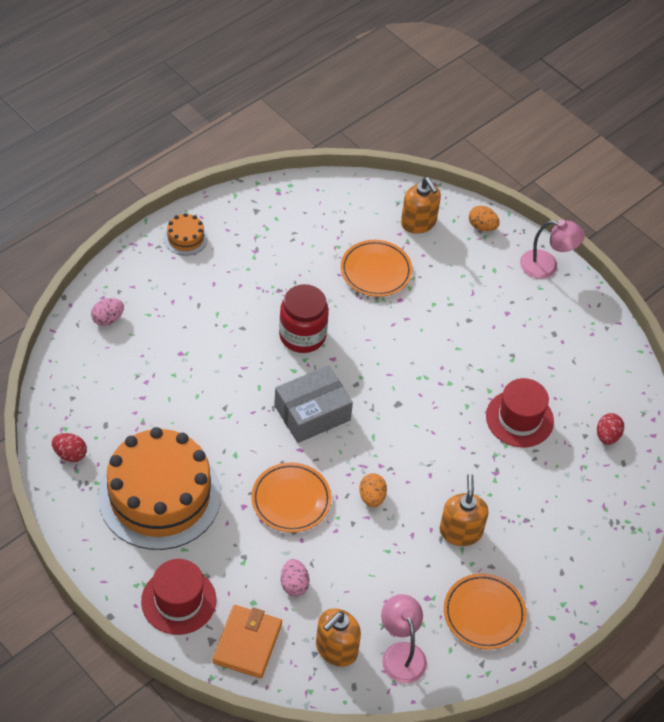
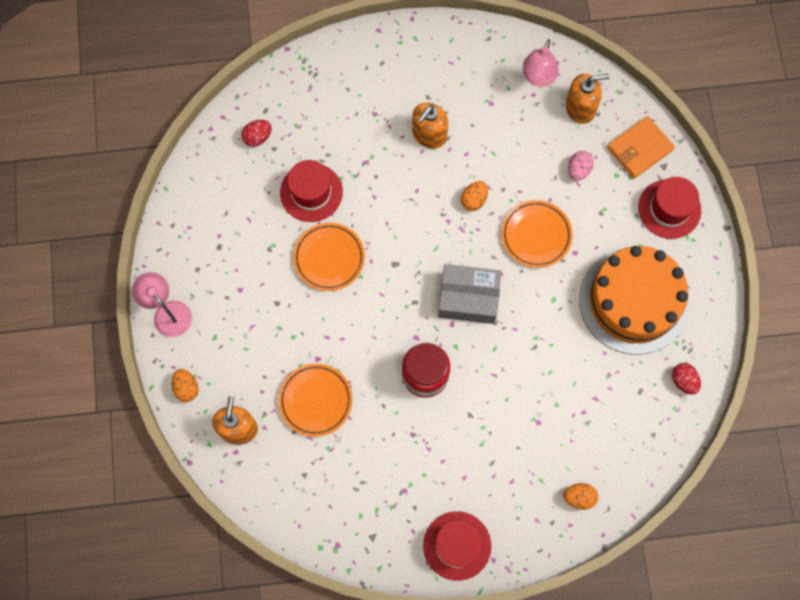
camera: 140 degrees left, 20 degrees up
pink egg [91,298,124,326] -> orange egg [563,483,598,510]
orange cake [164,213,208,256] -> red hat [423,511,491,581]
orange plate [444,573,527,650] -> orange plate moved to [293,223,365,291]

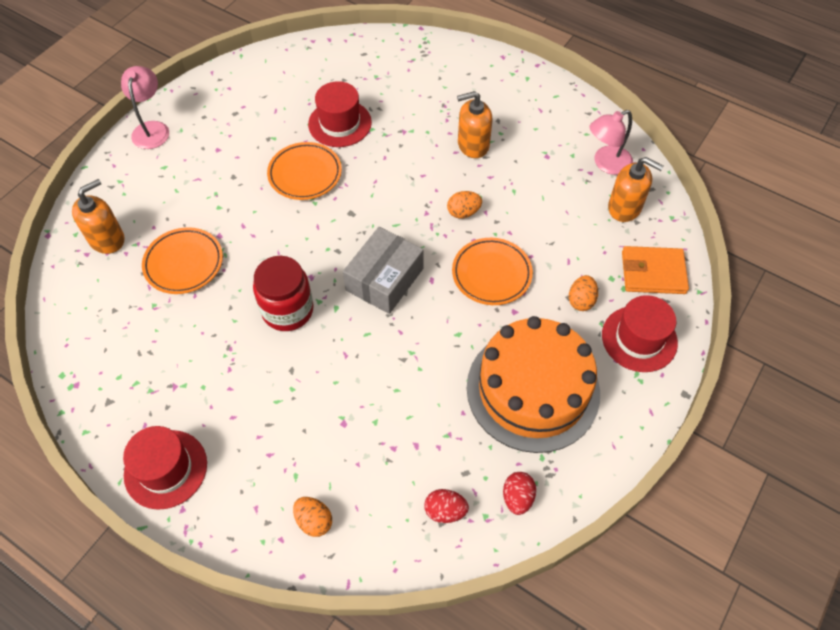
camera: 40 degrees right, 15 degrees down
orange egg [172,369,199,402] -> orange egg moved to [569,275,598,311]
red egg [241,120,272,147] -> red egg moved to [424,489,469,523]
grey box [438,264,501,324] -> grey box turned 75 degrees clockwise [343,227,424,314]
pink egg [568,151,594,181] -> none

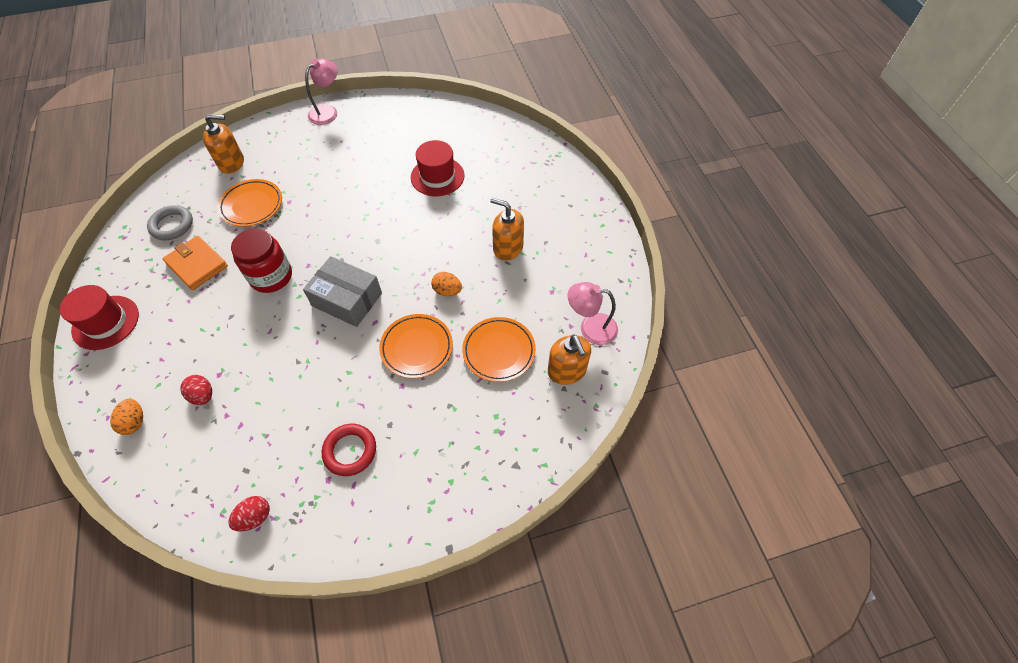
camera: 40 degrees right, 0 degrees up
orange plate [267,142,342,200] -> orange plate moved to [462,317,536,382]
grey box [343,227,424,314] -> grey box turned 45 degrees clockwise [303,256,382,327]
red egg [424,489,469,523] -> red egg moved to [180,375,212,405]
orange cake [467,316,600,453] -> red ring [322,424,376,476]
orange egg [569,275,598,311] -> none
red hat [602,295,678,372] -> none
orange wallet [622,246,689,294] -> orange wallet moved to [163,236,228,290]
none -> grey ring [147,205,193,240]

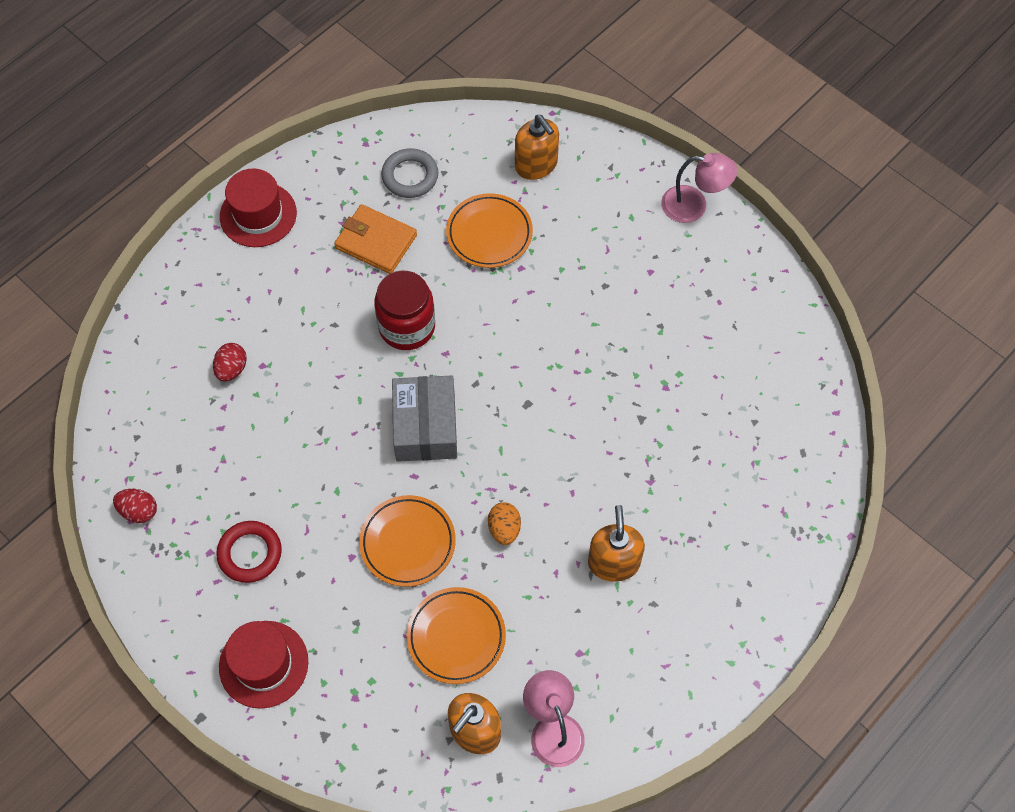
camera: 60 degrees right, 5 degrees up
orange egg [110,399,143,435] -> none
orange wallet [163,236,228,290] -> orange wallet turned 75 degrees counterclockwise [334,204,417,274]
red hat [411,140,465,196] -> red hat moved to [219,621,308,709]

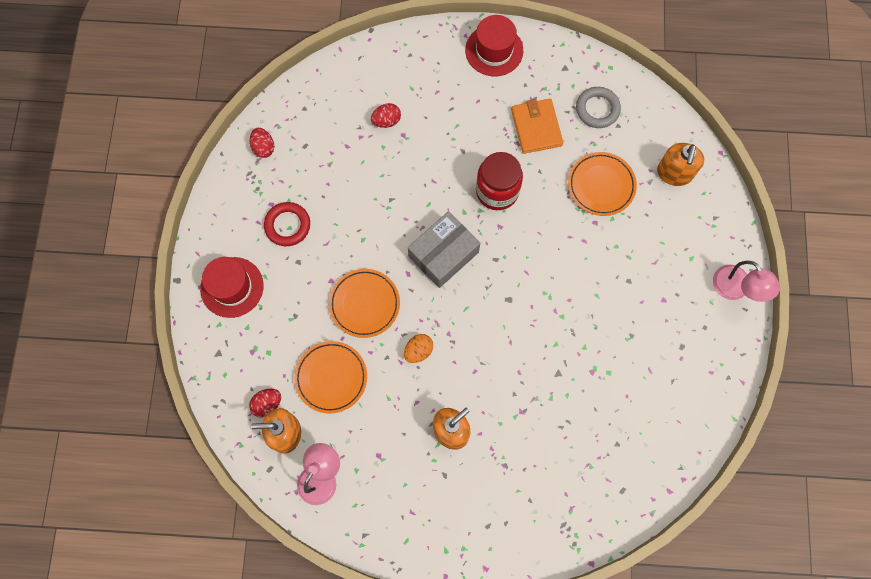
camera: 50 degrees right, 10 degrees up
none -> red egg [249,389,281,418]

